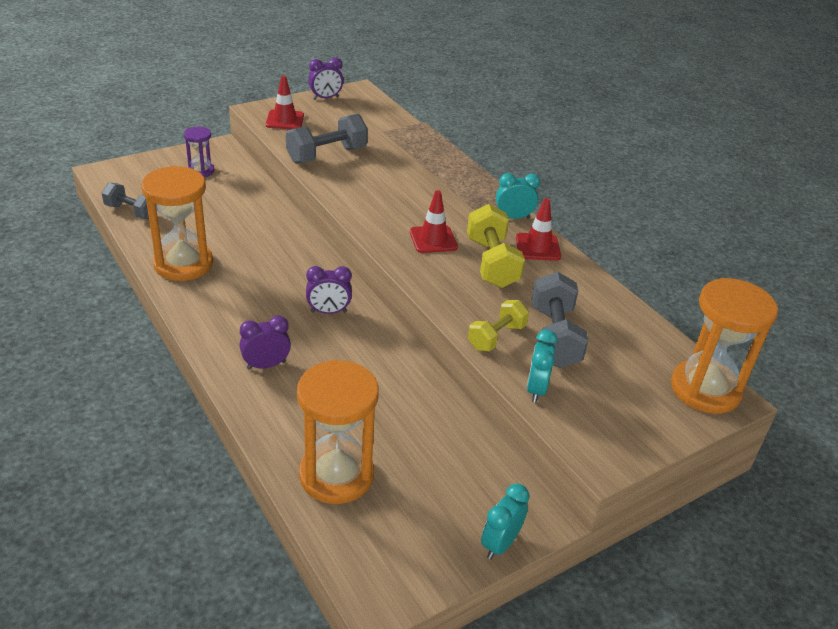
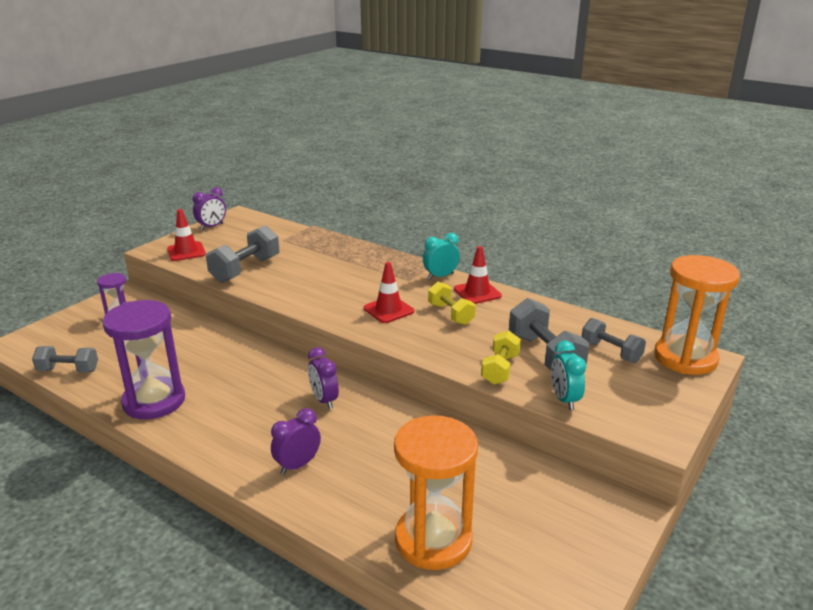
camera: 20 degrees left, 10 degrees down
orange hourglass [141,166,213,281] -> purple hourglass [102,300,185,419]
purple clock [306,266,352,314] -> purple clock turned 90 degrees clockwise [308,347,339,409]
yellow dumbbell [467,204,525,288] -> yellow dumbbell [428,282,476,325], size x0.65
turquoise clock [481,484,529,559] -> none
none -> grey dumbbell [582,318,646,363]

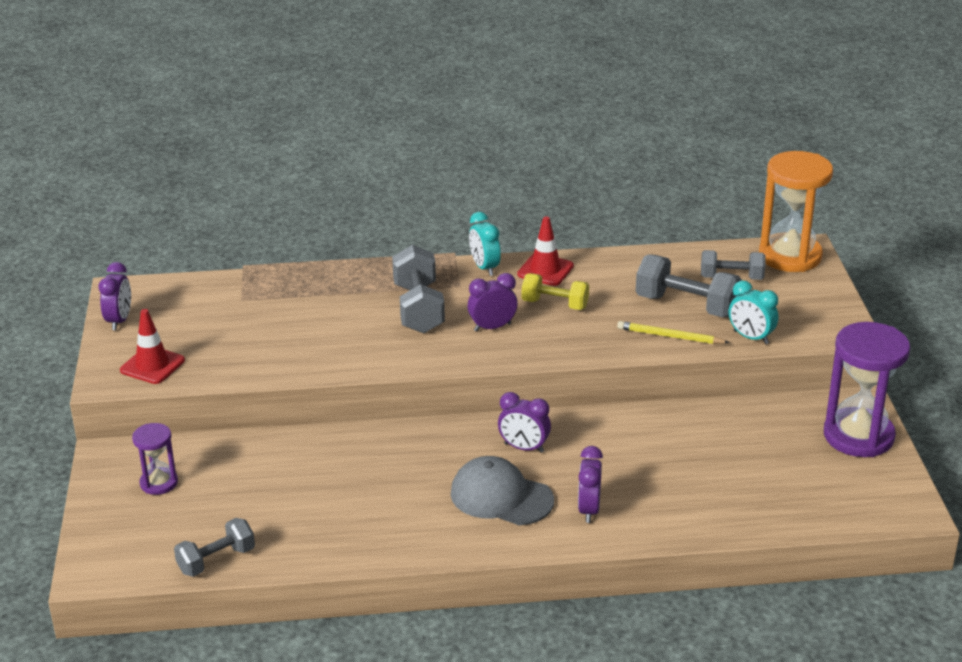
camera: 40 degrees left, 5 degrees up
purple hourglass [102,300,185,419] -> purple hourglass moved to [824,322,910,457]
grey dumbbell [206,225,279,283] -> grey dumbbell moved to [392,245,445,334]
red traffic cone [364,262,414,323] -> purple clock [468,273,518,332]
orange hourglass [394,415,478,570] -> none
turquoise clock [423,233,460,279] -> turquoise clock turned 45 degrees counterclockwise [469,212,501,276]
yellow dumbbell [481,330,521,385] -> yellow pencil [617,321,730,344]
none -> grey cap [451,456,554,525]

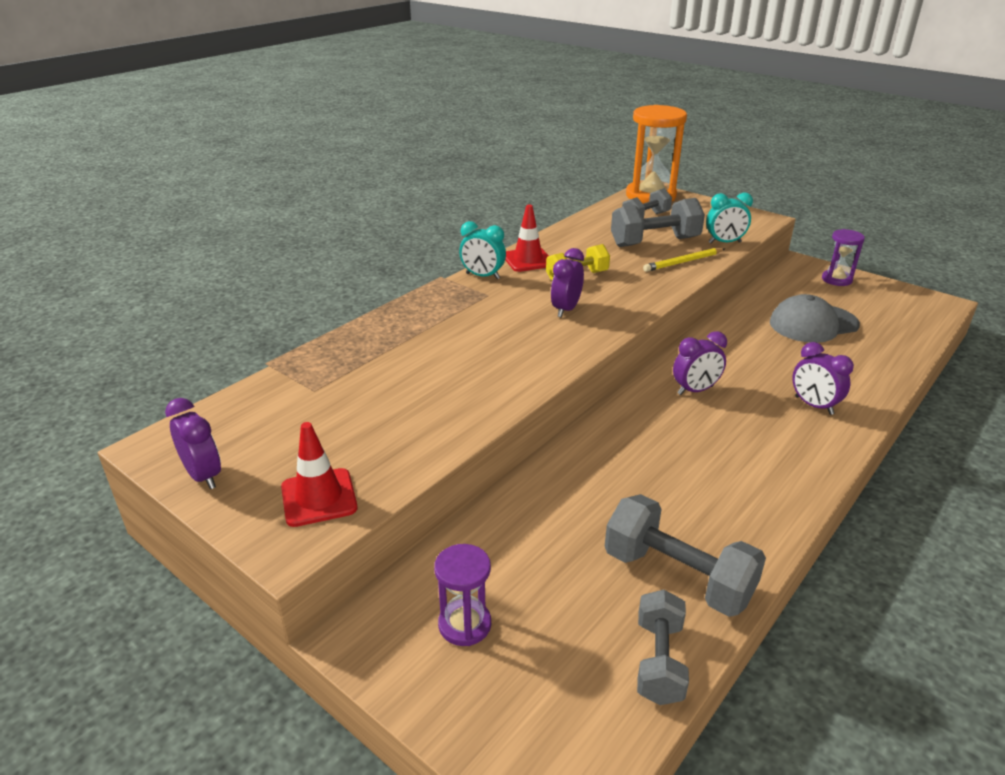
camera: 45 degrees left, 0 degrees up
grey dumbbell [392,245,445,334] -> grey dumbbell moved to [605,494,766,617]
grey cap [451,456,554,525] -> grey cap moved to [770,294,860,343]
purple hourglass [824,322,910,457] -> purple hourglass [822,229,865,286], size x0.52

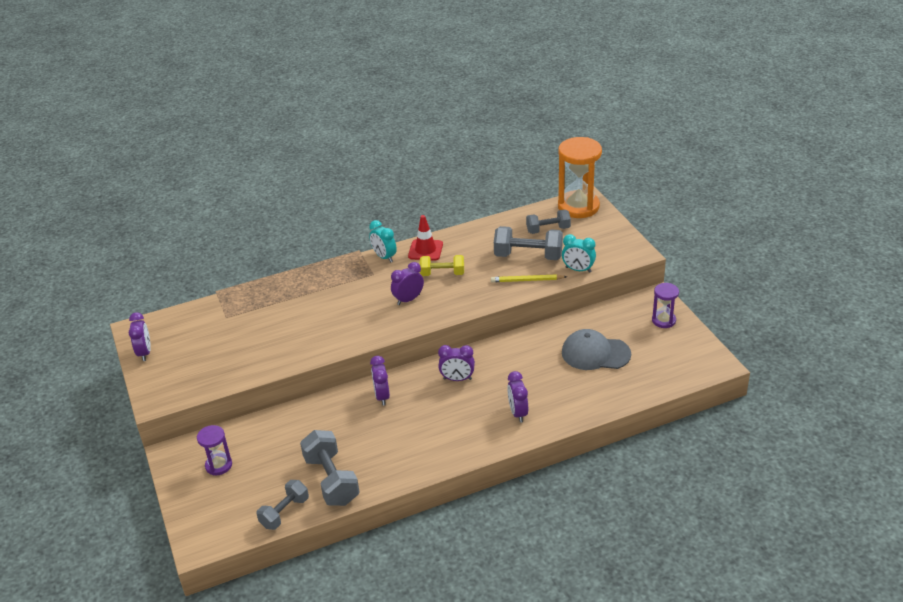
camera: 30 degrees right, 5 degrees up
red traffic cone [281,422,357,527] -> none
none -> purple clock [370,356,390,406]

